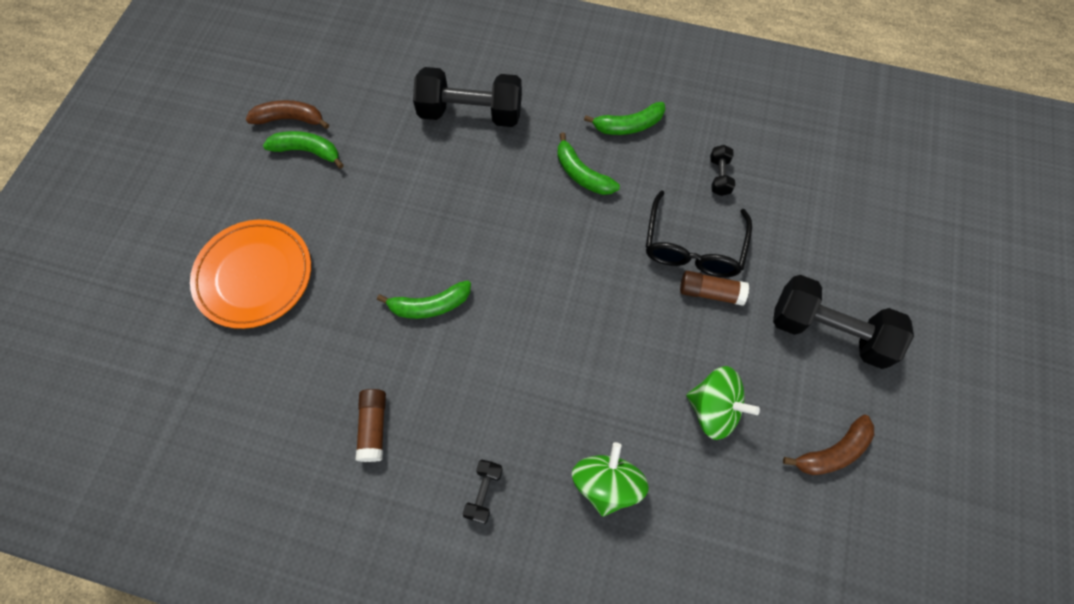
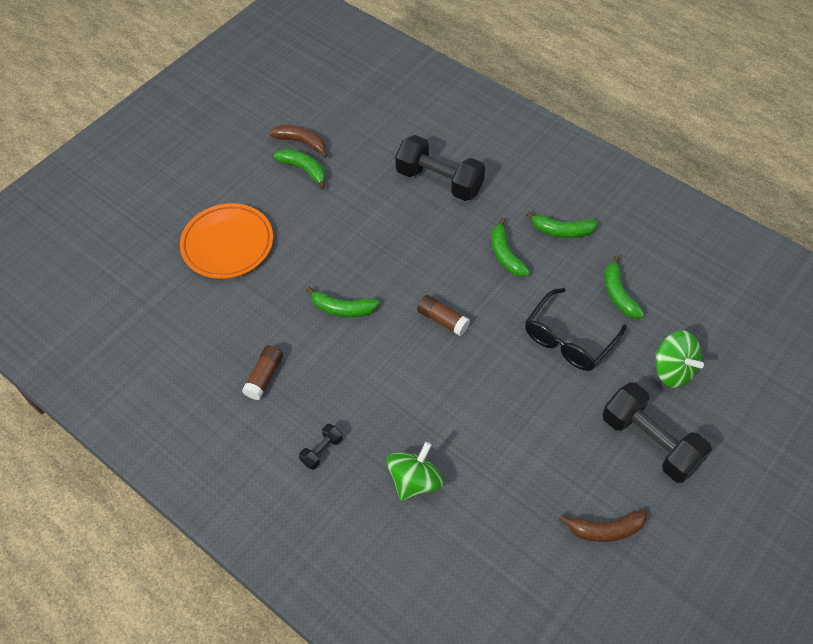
camera: 25 degrees right, 10 degrees down
brown glue stick [680,271,749,306] -> brown glue stick moved to [417,295,470,336]
green spinning top [686,366,760,440] -> green spinning top moved to [655,331,704,388]
black dumbbell [710,145,735,196] -> green banana [604,255,645,319]

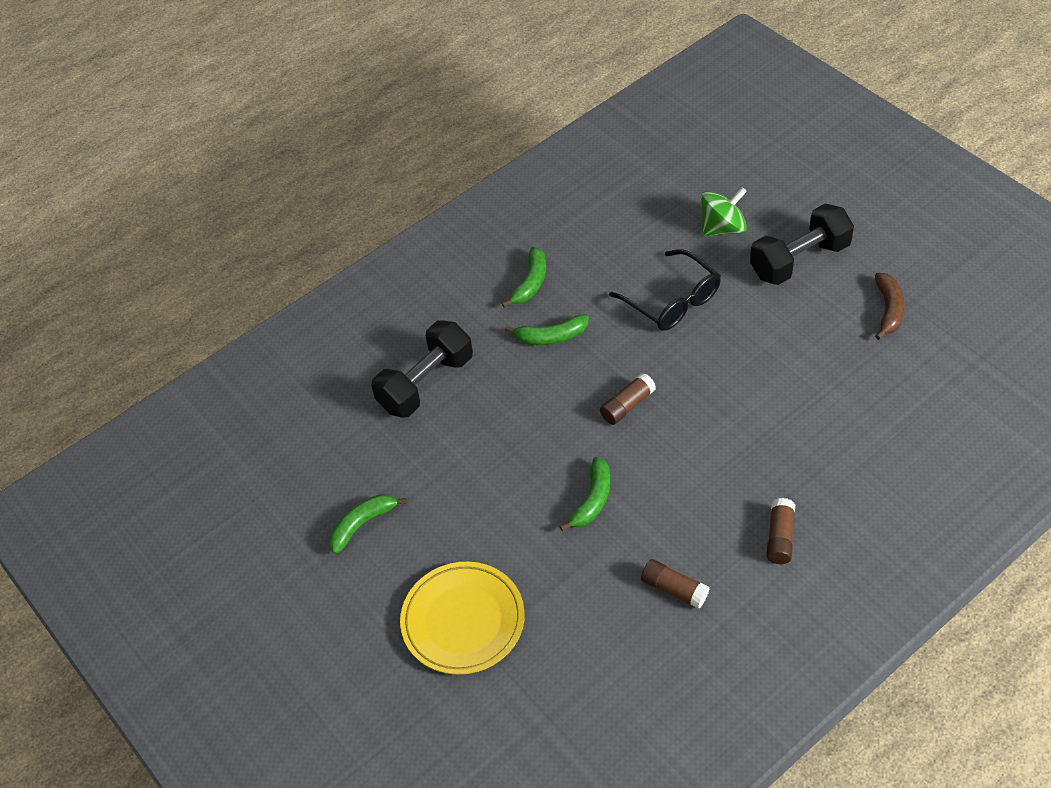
camera: 75 degrees left, 5 degrees down
orange plate [180,203,273,279] -> yellow plate [400,562,525,675]
brown banana [269,125,328,158] -> none
black dumbbell [299,424,342,470] -> brown glue stick [766,498,795,564]
green spinning top [386,442,443,501] -> none
green banana [604,255,645,319] -> none

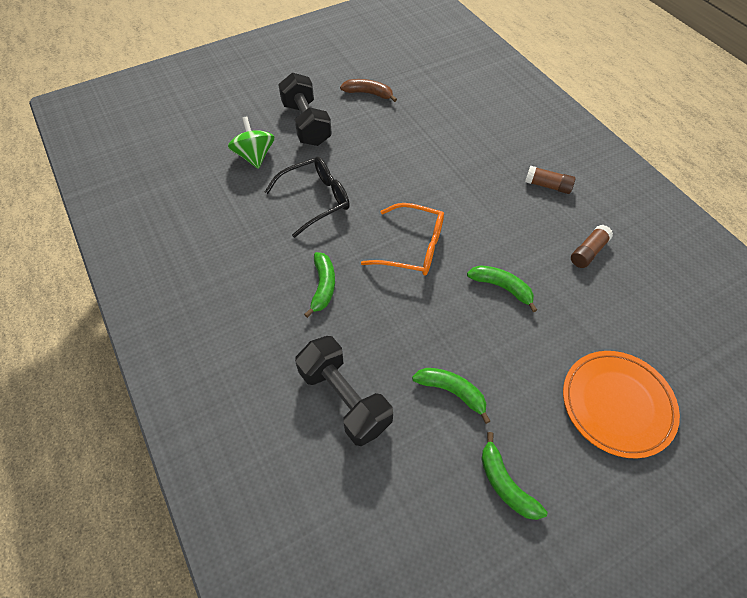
camera: 85 degrees left, 5 degrees up
yellow plate [400,562,525,675] -> orange plate [563,351,680,458]
green banana [502,247,546,307] -> green banana moved to [412,368,490,424]
brown glue stick [600,373,656,425] -> orange glasses [361,203,444,276]

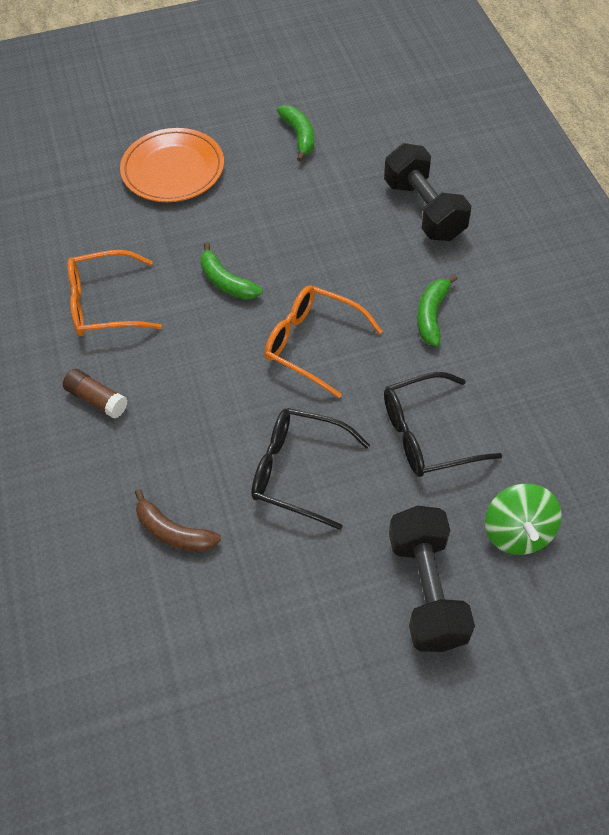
camera: 165 degrees left, 0 degrees up
brown banana [340,79,397,102] -> brown banana moved to [135,489,221,552]
green banana [412,368,490,424] -> none
brown glue stick [571,225,613,268] -> orange glasses [67,250,162,336]
none -> black glasses [251,408,370,530]

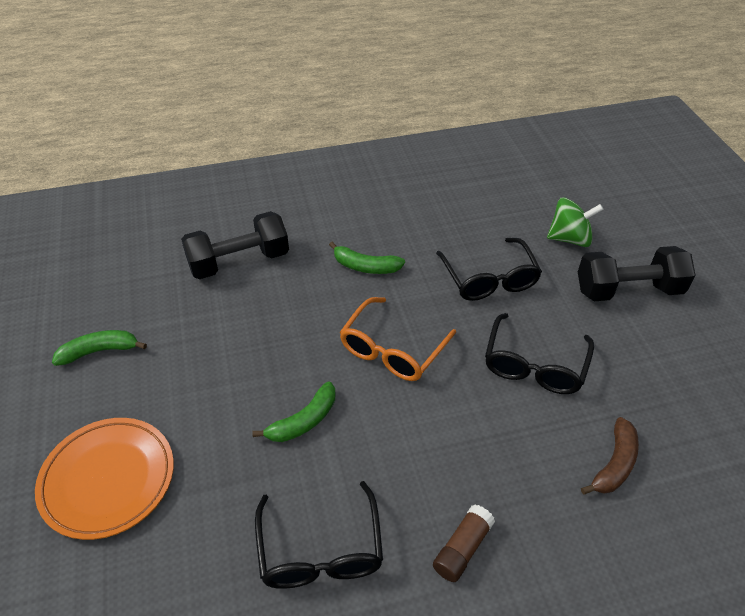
camera: 90 degrees left, 10 degrees down
orange glasses [67,250,162,336] -> black glasses [255,481,383,589]

